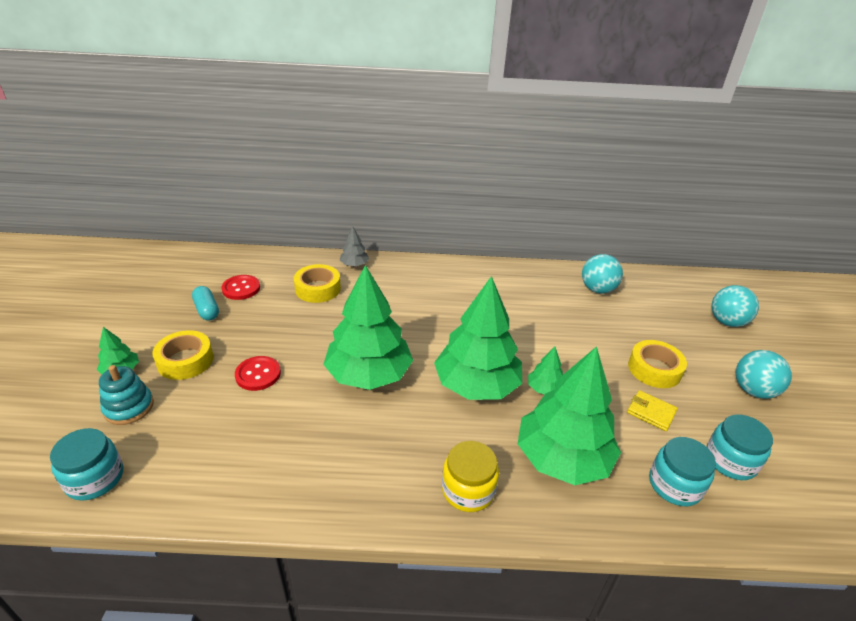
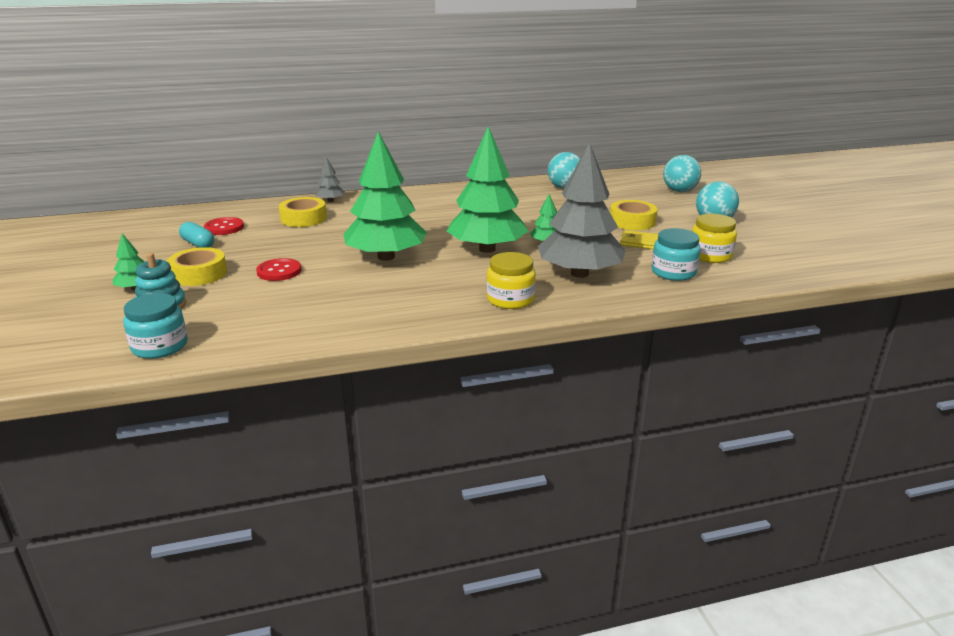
camera: 15 degrees left, 10 degrees down
green tree [518,346,621,485] -> grey tree [538,142,626,278]
turquoise jar [706,414,773,480] -> yellow jar [692,214,737,263]

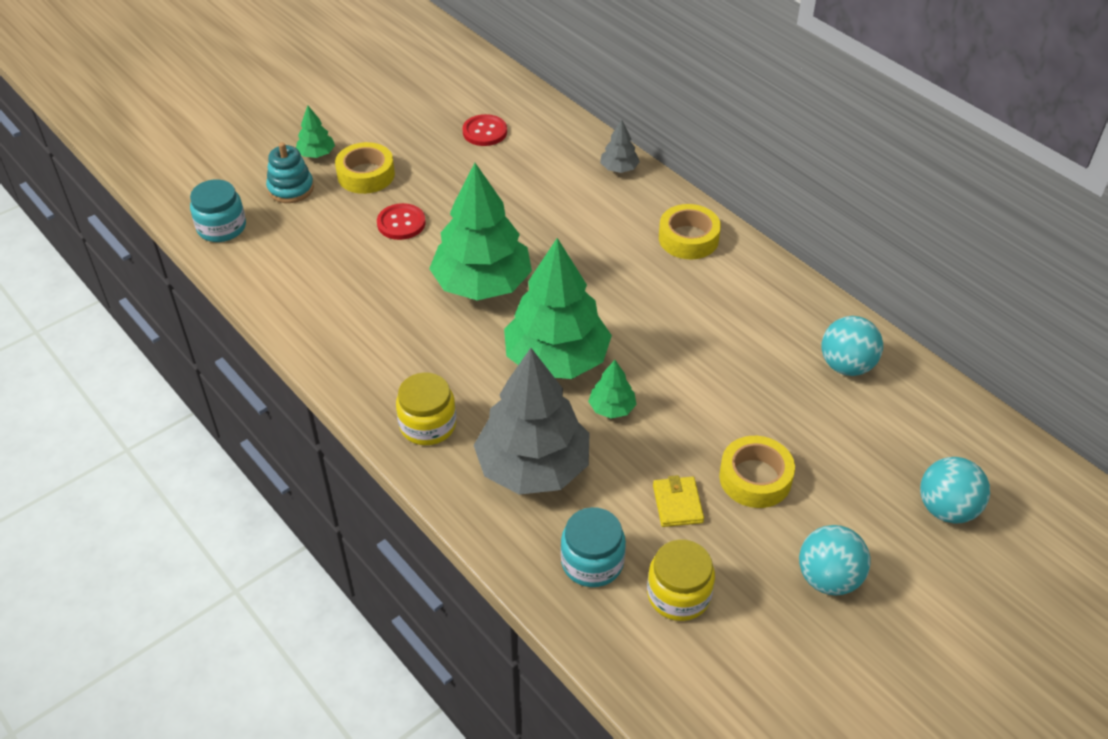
camera: 65 degrees right, 20 degrees up
turquoise capsule [179,222,214,248] -> none
yellow tape [279,197,327,227] -> yellow tape moved to [659,204,721,259]

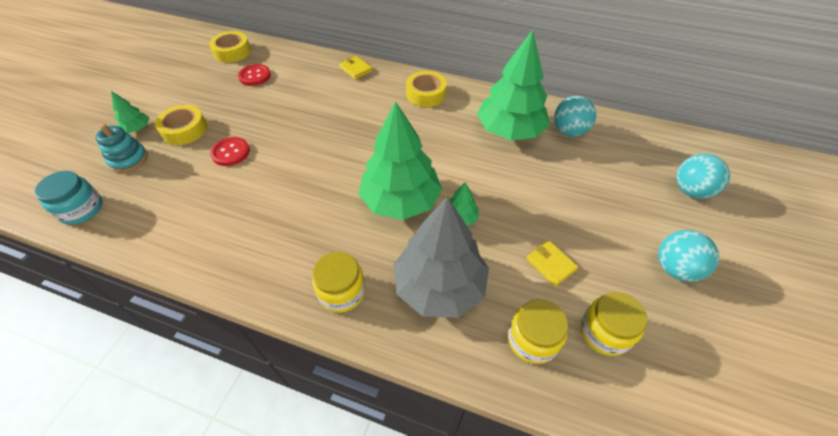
camera: 30 degrees left, 5 degrees up
green tree [429,163,532,300] -> green tree moved to [477,30,550,140]
turquoise jar [561,507,626,587] -> yellow jar [508,299,568,364]
grey tree [600,120,640,173] -> yellow wallet [339,56,372,79]
yellow tape [719,436,795,508] -> yellow tape moved to [209,31,251,63]

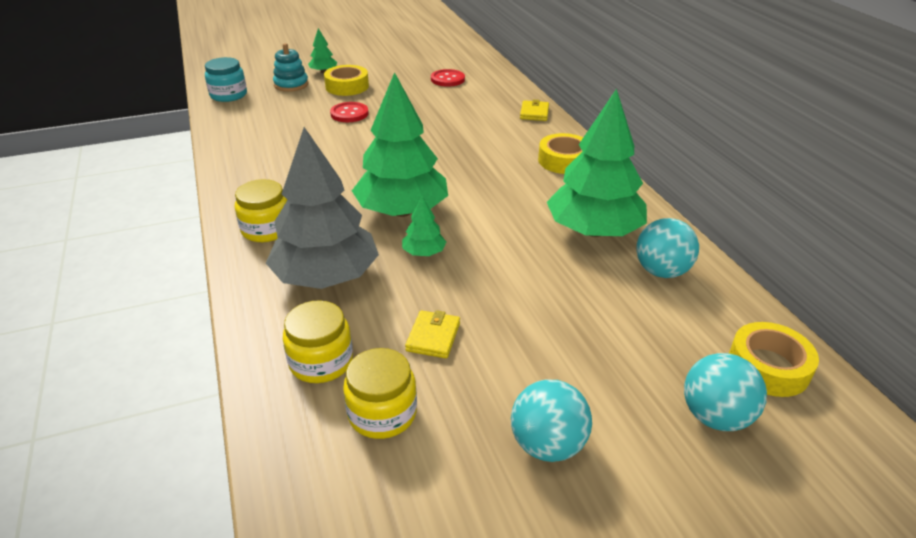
camera: 50 degrees right, 15 degrees down
yellow tape [209,31,251,63] -> yellow tape moved to [729,322,819,397]

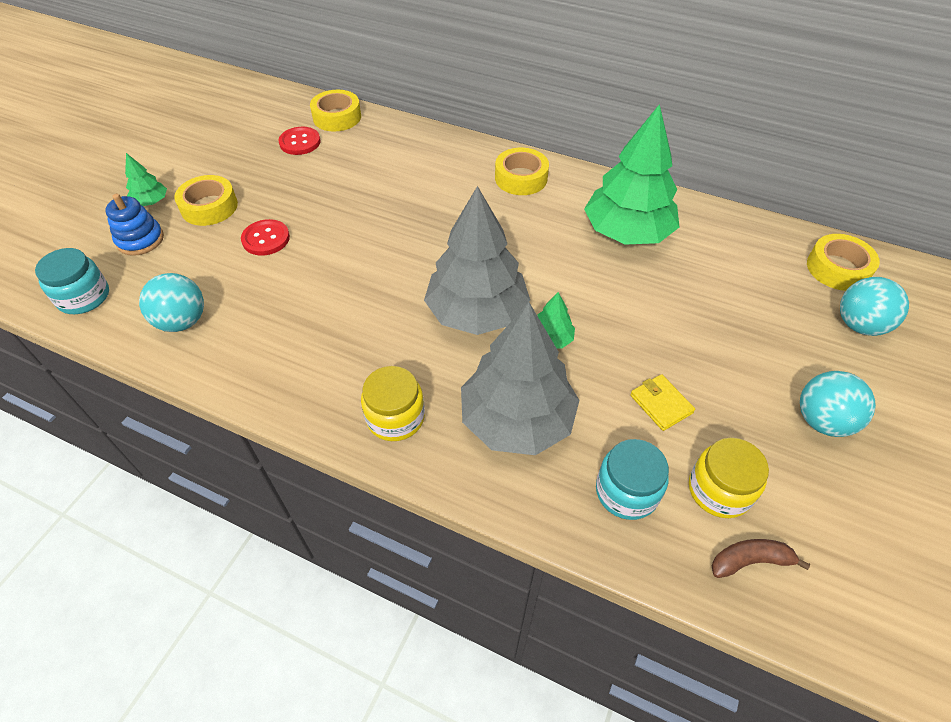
camera: 45 degrees left, 15 degrees up
turquoise stacking toy [273,43,308,92] -> blue stacking toy [105,194,164,256]
yellow jar [283,300,353,383] -> turquoise jar [596,439,669,520]
green tree [352,72,448,217] -> grey tree [424,186,530,335]
yellow wallet [520,100,549,121] -> none
turquoise ball [636,218,699,278] -> turquoise ball moved to [139,273,204,332]
none -> yellow tape [310,90,361,132]
none -> brown banana [712,539,810,578]

